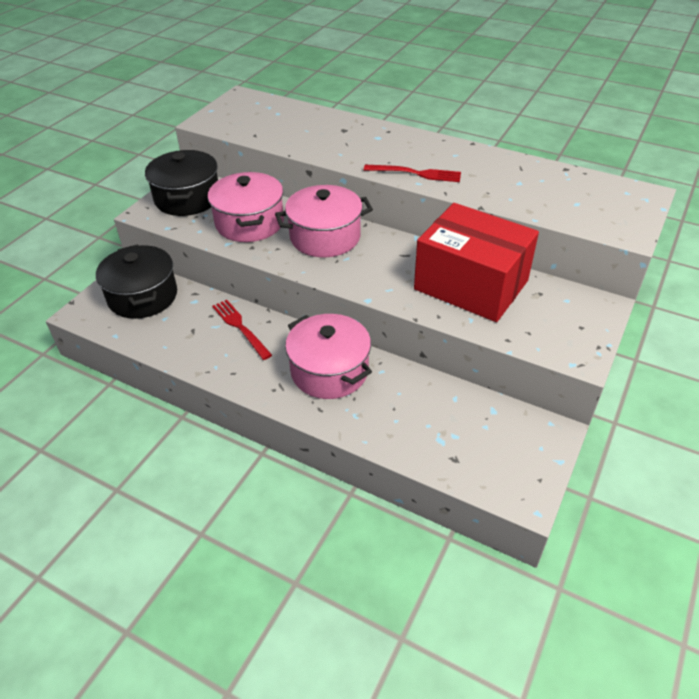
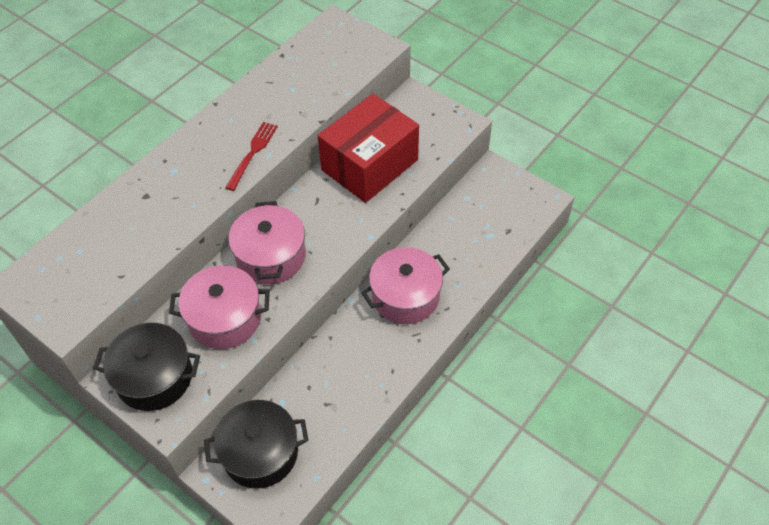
camera: 80 degrees left, 10 degrees up
red fork [212,300,272,360] -> none

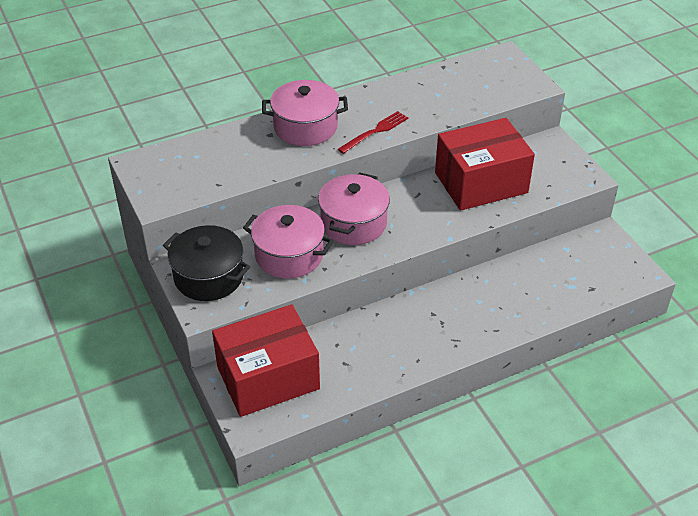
camera: 25 degrees right, 10 degrees down
black pot [204,400,309,489] -> red box [212,305,320,417]
pink pot [361,247,450,324] -> pink pot moved to [262,80,348,146]

